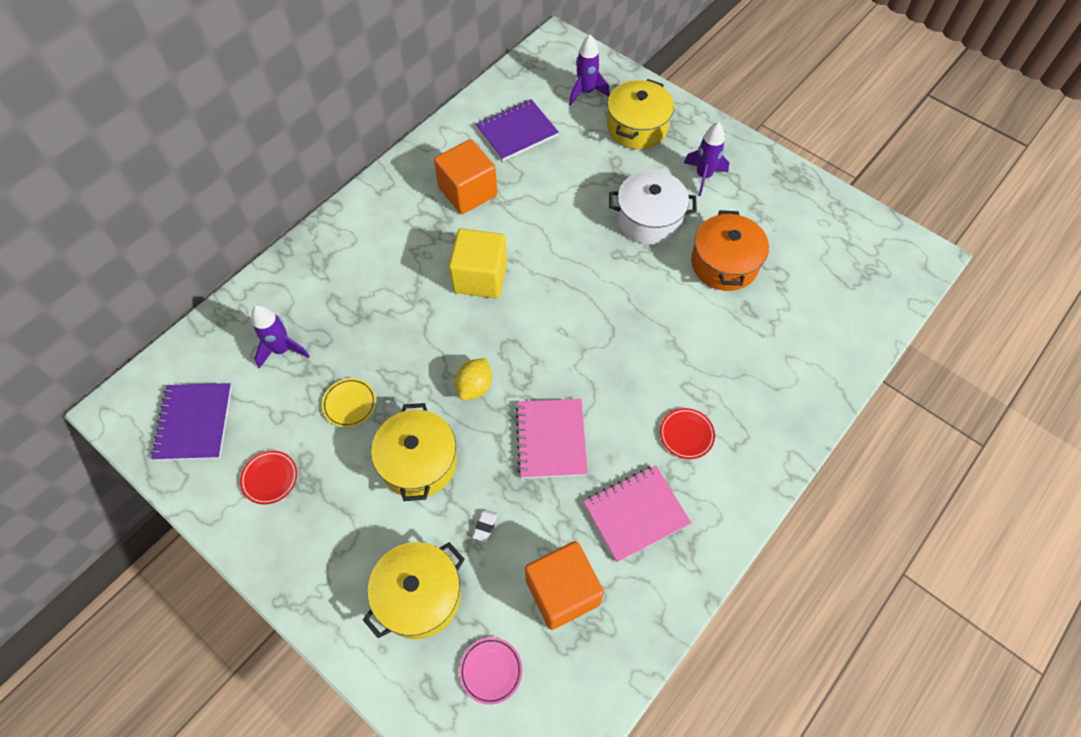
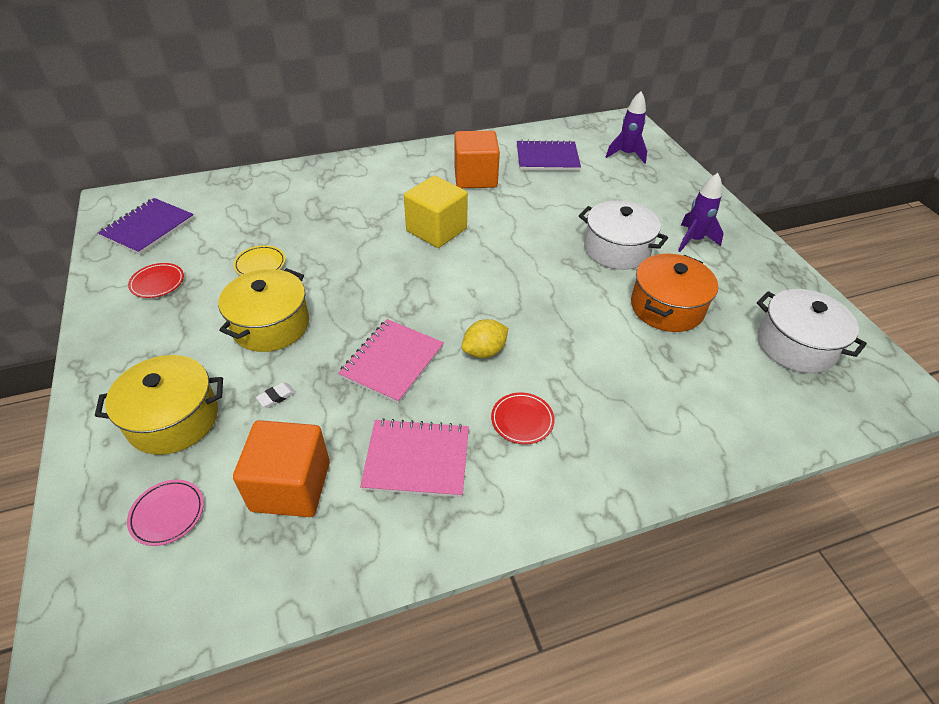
camera: 30 degrees right, 15 degrees down
purple rocket [252,305,309,368] -> none
yellow lemon [455,358,492,401] -> yellow lemon moved to [462,319,508,358]
yellow pot [607,79,674,149] -> none
none -> white pot [757,289,867,373]

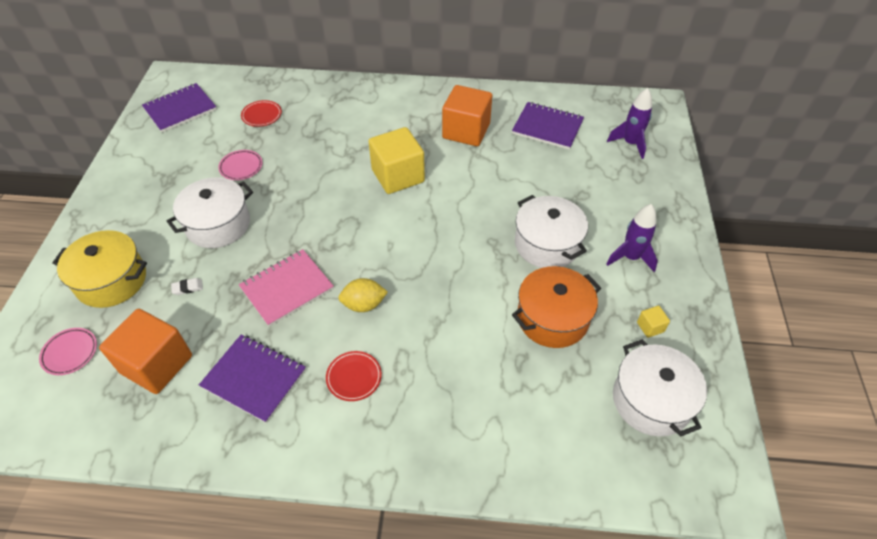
camera: 25 degrees right, 5 degrees up
red plate [128,263,184,298] -> red plate moved to [241,100,282,127]
yellow pot [218,268,309,352] -> white pot [167,177,253,248]
yellow plate [233,245,286,275] -> pink plate [218,150,262,180]
pink notebook [360,418,469,498] -> purple notebook [199,334,306,423]
none -> yellow cube [637,306,670,338]

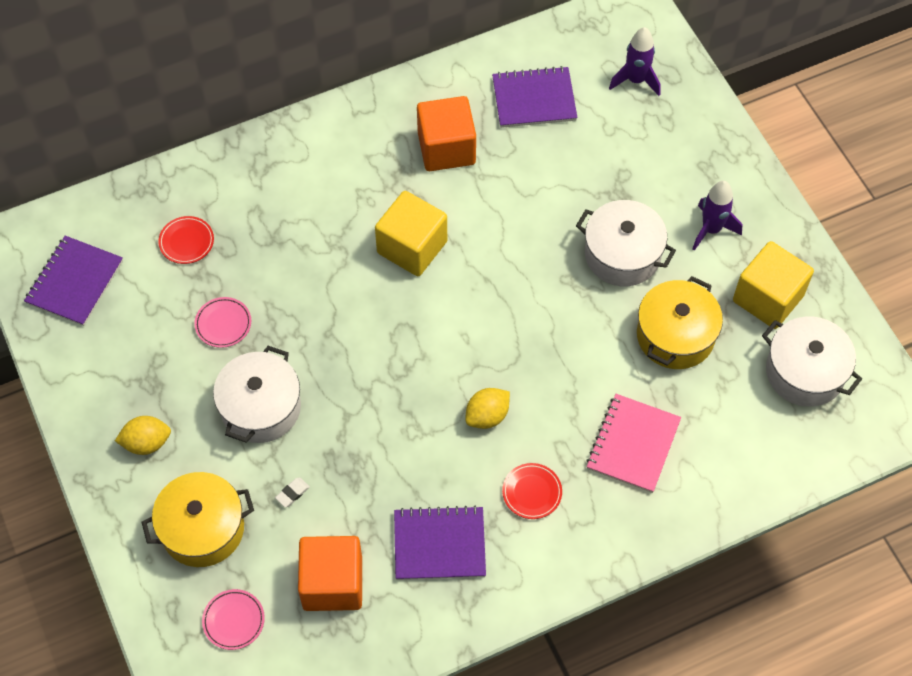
camera: 30 degrees left, 10 degrees up
pink notebook [239,249,334,327] -> pink notebook moved to [586,394,681,493]
orange pot [512,266,601,348] -> yellow pot [637,276,723,369]
yellow cube [637,306,670,338] -> yellow cube [733,241,814,329], size x2.42
none -> yellow lemon [115,416,171,455]

